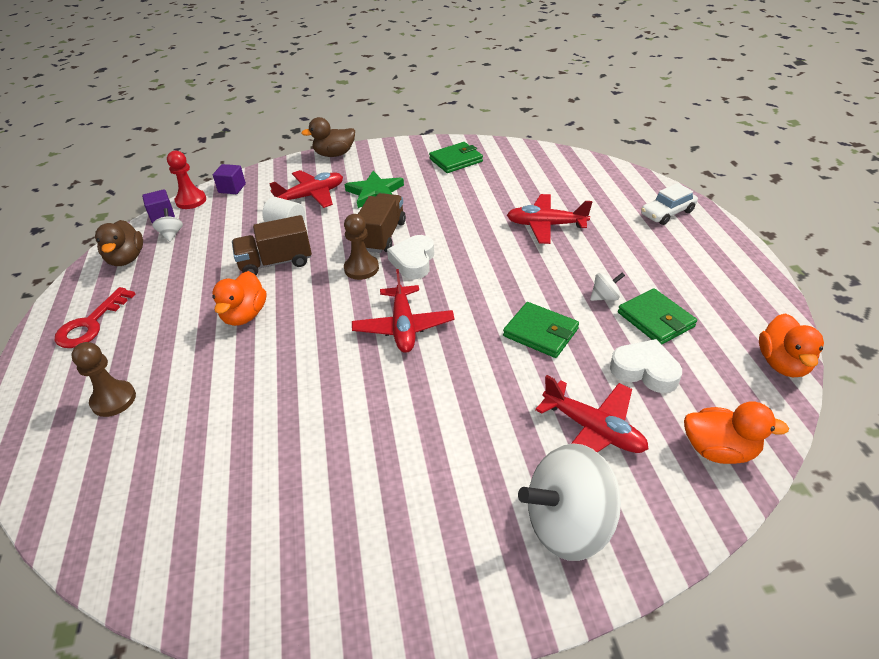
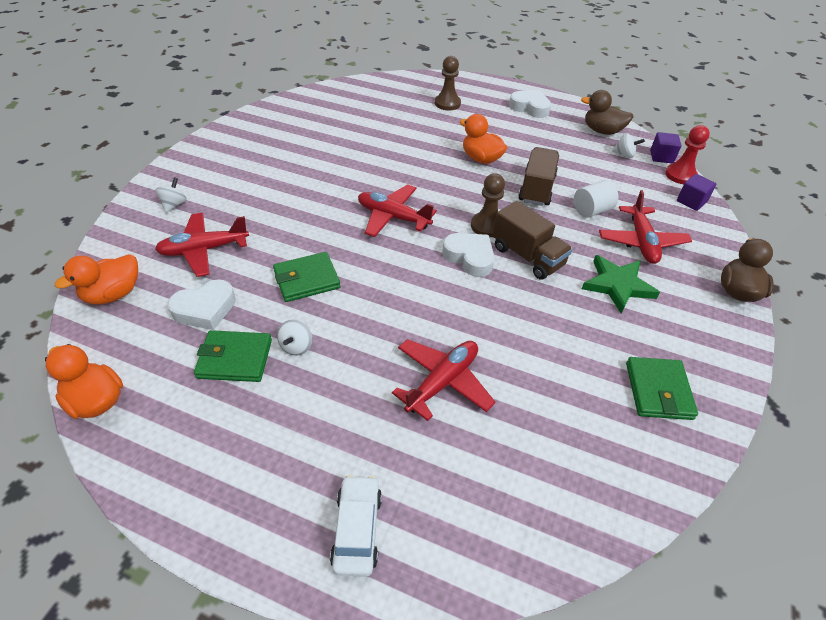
camera: 120 degrees right, 5 degrees up
red key [55,287,135,348] -> white heart [509,90,551,118]
white spinning top [518,443,621,561] -> white spinning top [156,177,187,213], size x0.43

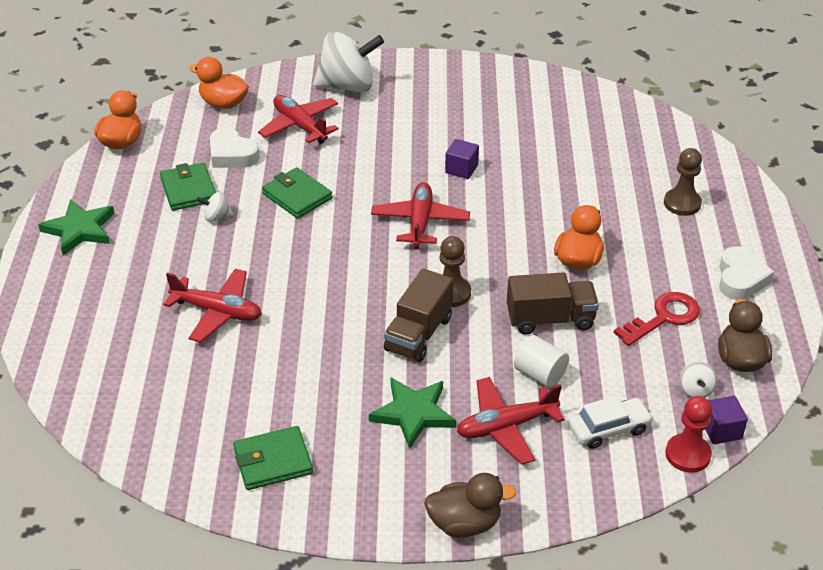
camera: 70 degrees right, 5 degrees down
white spinning top [156,177,187,213] -> white spinning top [313,31,384,93], size x2.35
white car [330,475,382,577] -> white car moved to [569,396,653,449]
white heart [442,233,494,277] -> none
purple cube [677,174,716,211] -> purple cube moved to [445,139,479,179]
none -> green star [38,199,114,255]
none -> red key [614,292,700,346]

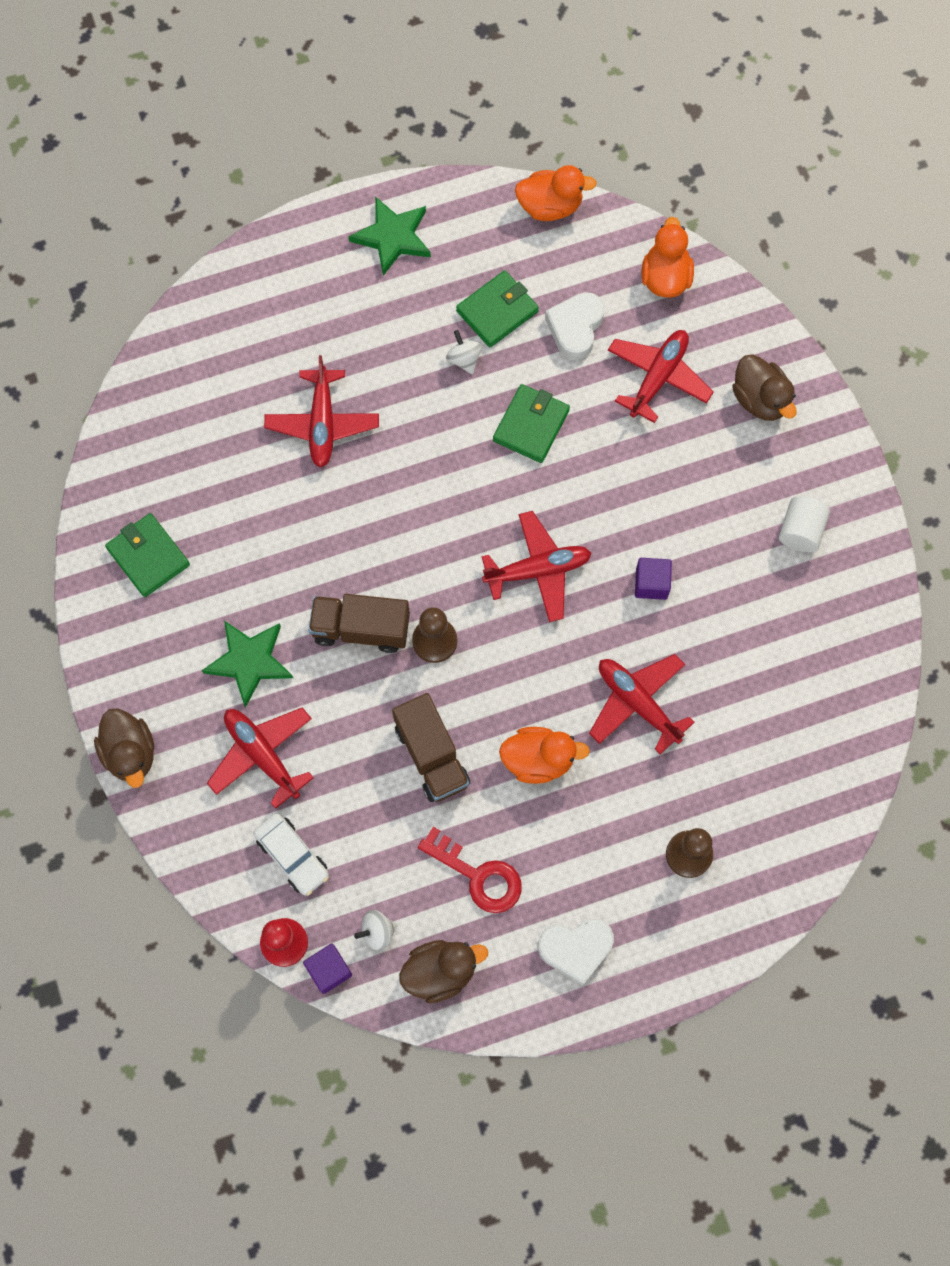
camera: 70 degrees right, 30 degrees up
white spinning top [313,31,384,93] -> brown duck [732,354,797,421]
white cylinder [514,335,569,388] -> white cylinder moved to [779,496,830,552]
none -> red plane [589,654,695,754]

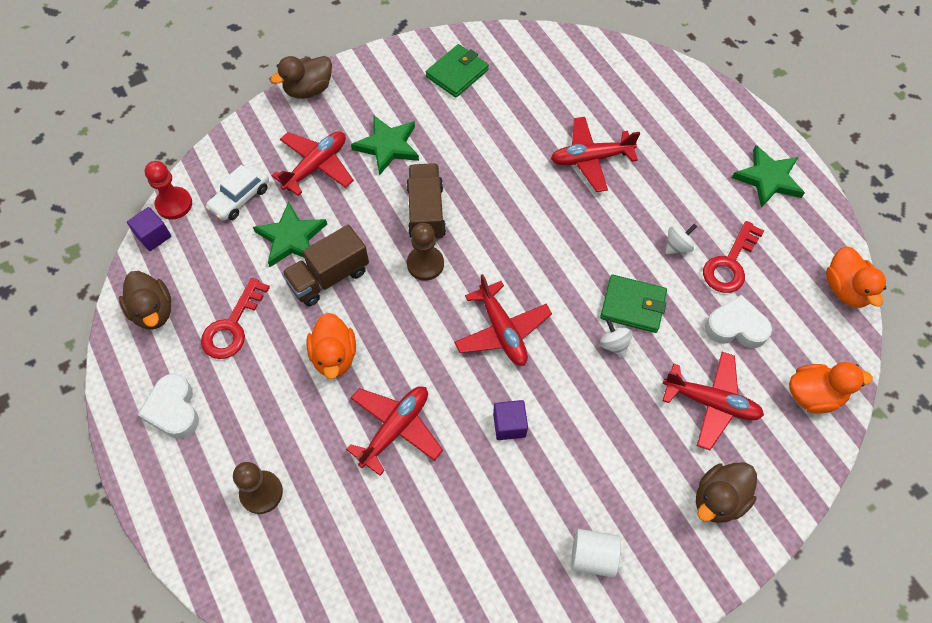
camera: 80 degrees right, 10 degrees down
white spinning top [354,910,398,952] -> white spinning top moved to [599,319,633,358]
green wallet [456,270,539,347] -> red key [703,221,764,293]
none -> green star [253,201,327,267]

